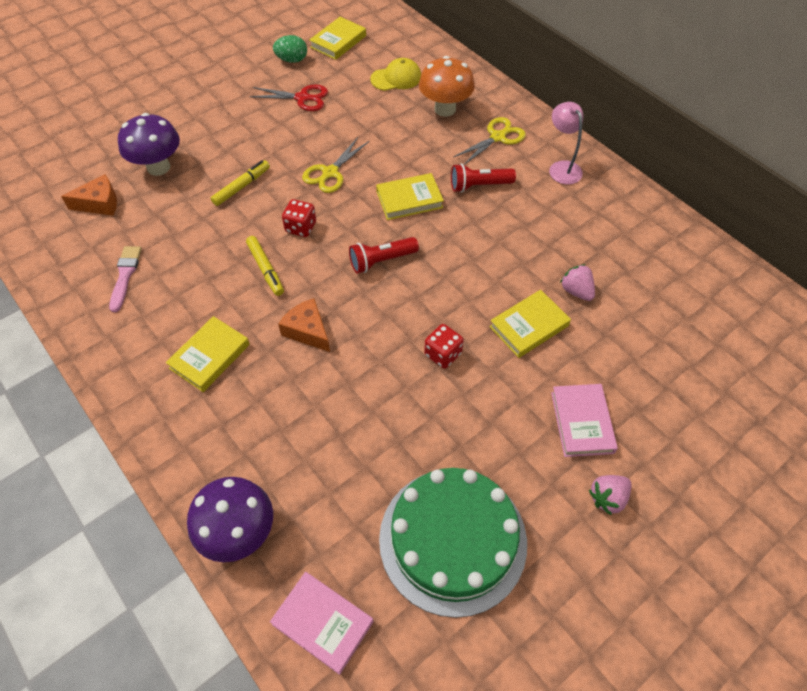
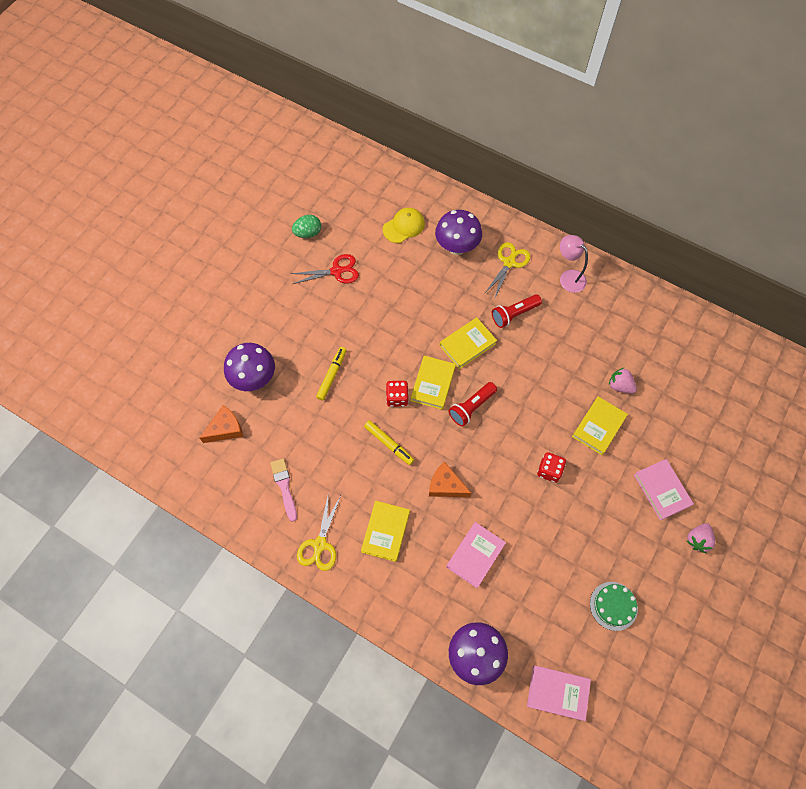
camera: 20 degrees left, 10 degrees up
yellow scissors [302,137,369,193] -> yellow scissors moved to [297,492,341,571]
yellow book [309,17,366,60] -> yellow book moved to [411,356,456,410]
green cake [379,468,527,618] -> green cake [590,582,638,631], size x0.47
orange mushroom [419,56,475,117] -> purple mushroom [435,210,482,255]
none -> pink book [446,522,506,588]

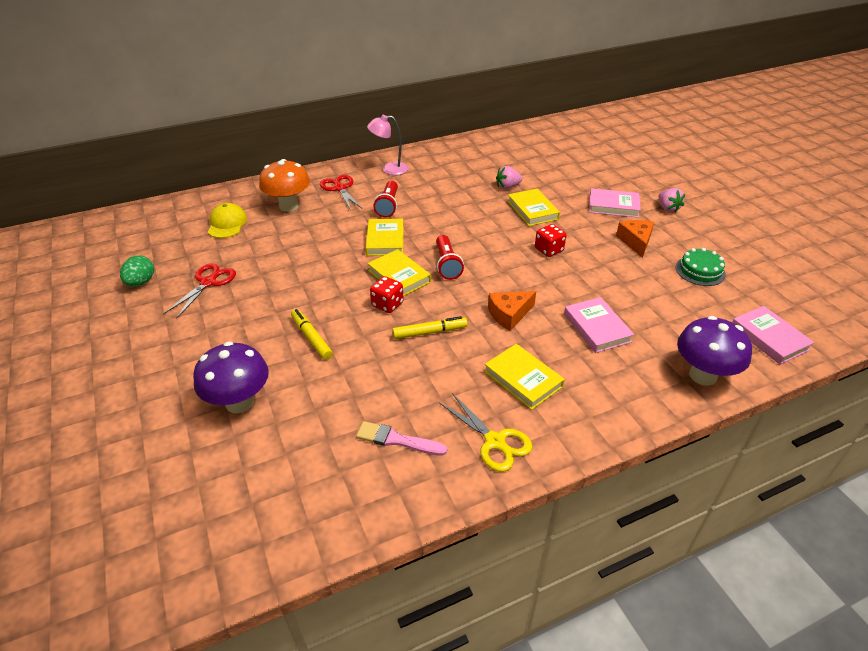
camera: 55 degrees left, 25 degrees down
orange cheese [200,405,243,443] -> orange cheese moved to [616,220,654,258]
purple mushroom [435,210,482,255] -> orange mushroom [259,159,310,212]
yellow scissors [484,242,530,300] -> red scissors [320,175,362,210]
pink book [527,665,591,721] -> pink book turned 75 degrees counterclockwise [732,306,815,364]

